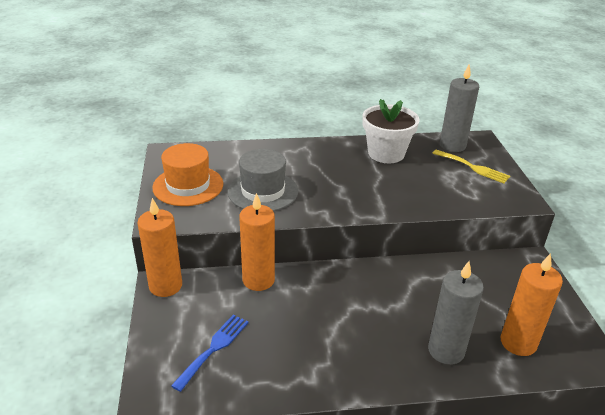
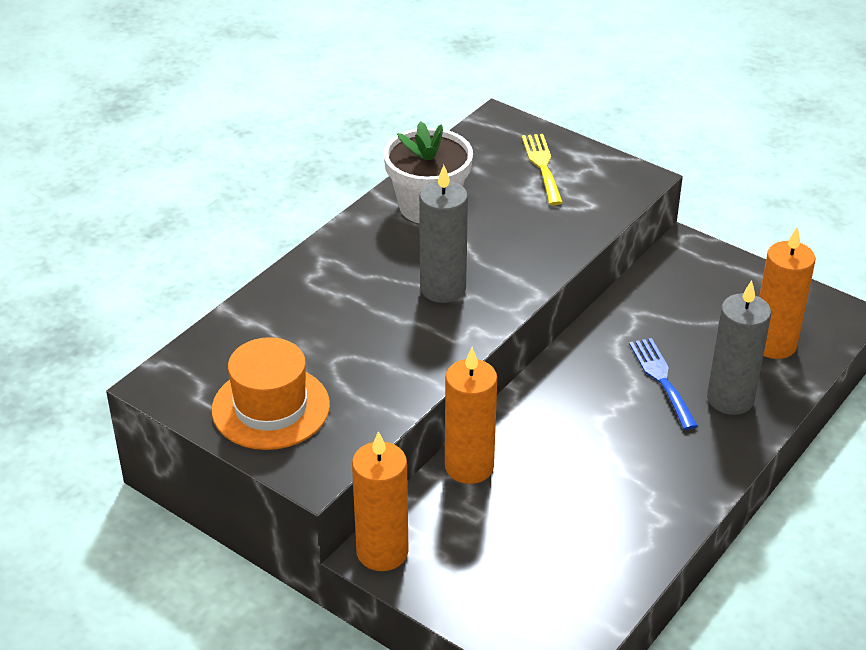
camera: 45 degrees left, 5 degrees up
blue fork [171,314,249,392] -> blue fork moved to [629,338,698,430]
grey hat [228,149,298,211] -> none
yellow fork [432,150,510,183] -> yellow fork turned 90 degrees counterclockwise [522,134,563,205]
grey candle [440,64,479,152] -> grey candle moved to [419,165,468,303]

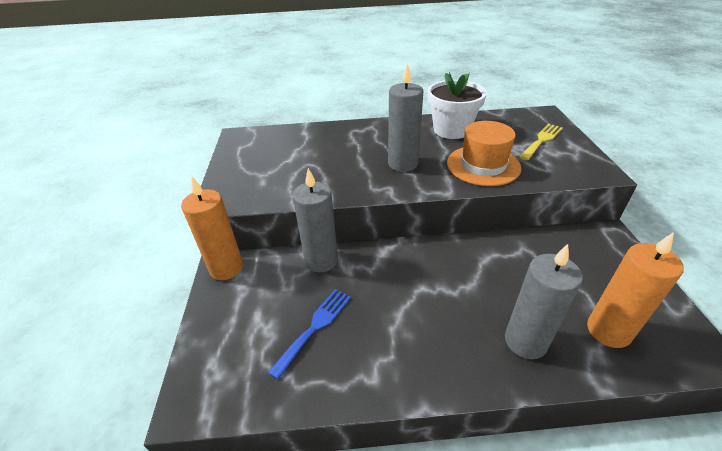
camera: 50 degrees right, 0 degrees up
orange hat [212,337,330,450] -> orange hat moved to [447,121,521,186]
orange candle [445,347,497,484] -> grey candle [293,168,338,272]
blue fork [629,338,698,430] -> blue fork moved to [268,289,351,380]

